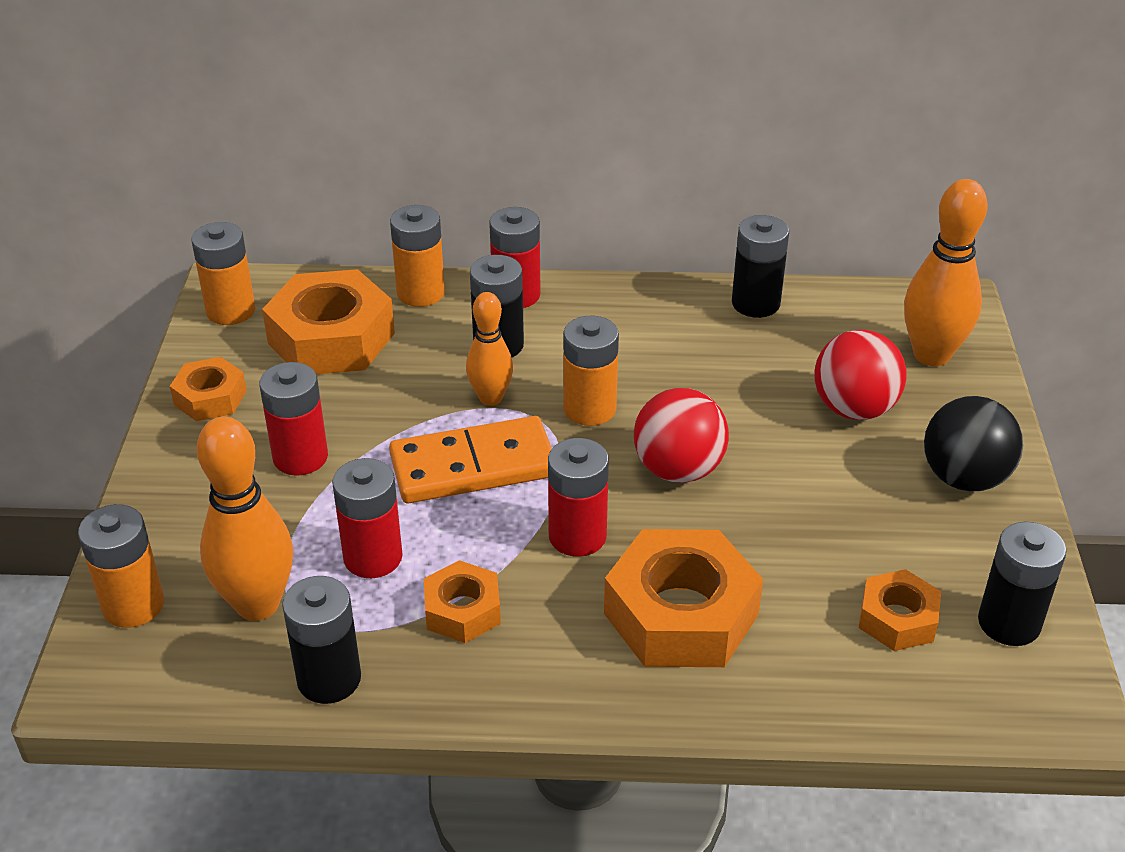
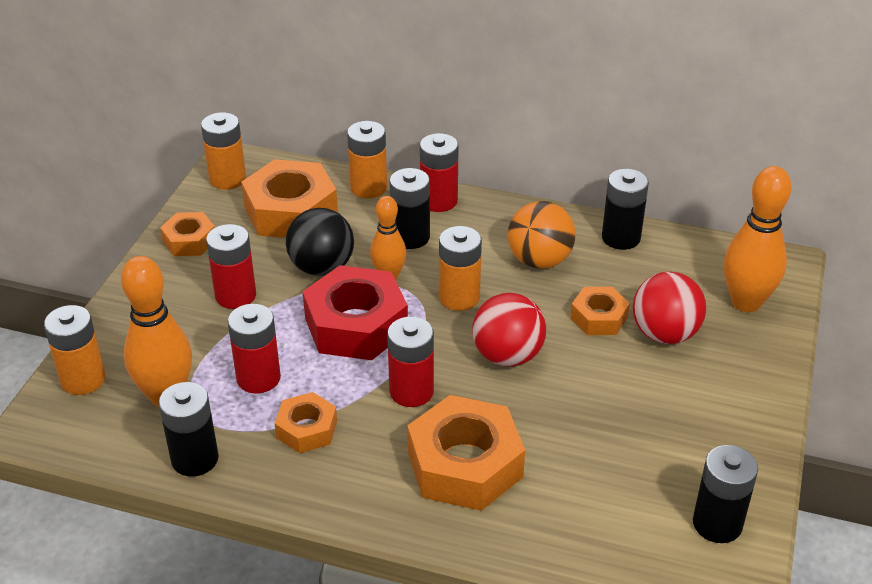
camera: 15 degrees right, 0 degrees up
orange domino [389,416,552,503] -> red nut [302,265,408,360]
orange nut [859,569,941,651] -> orange nut moved to [570,287,630,335]
black ball [924,396,1023,492] -> black ball moved to [286,208,354,276]
none -> orange ball [508,201,575,269]

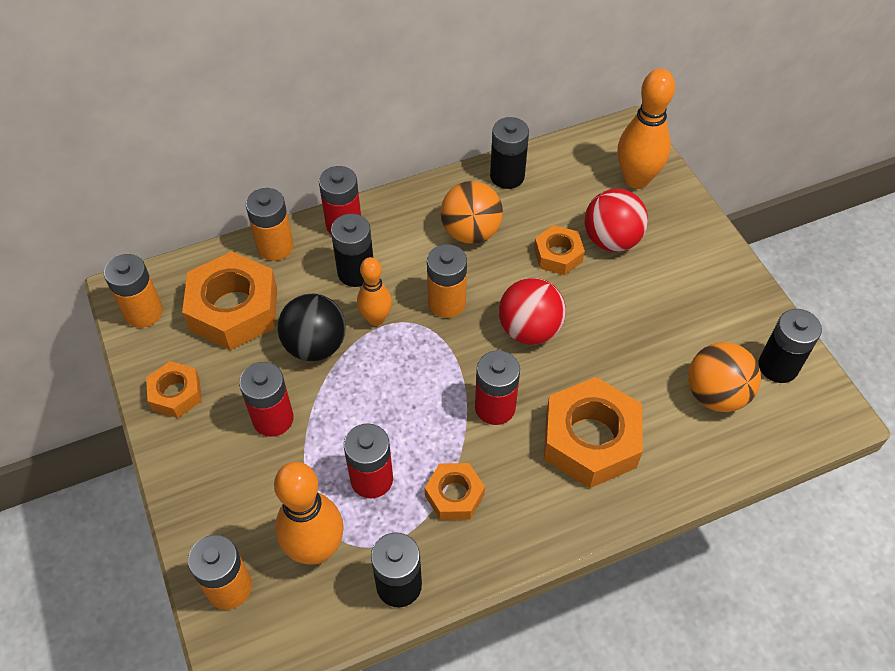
camera: 40 degrees left, 15 degrees up
red nut [302,265,408,360] -> none
none -> orange ball [688,342,761,412]

